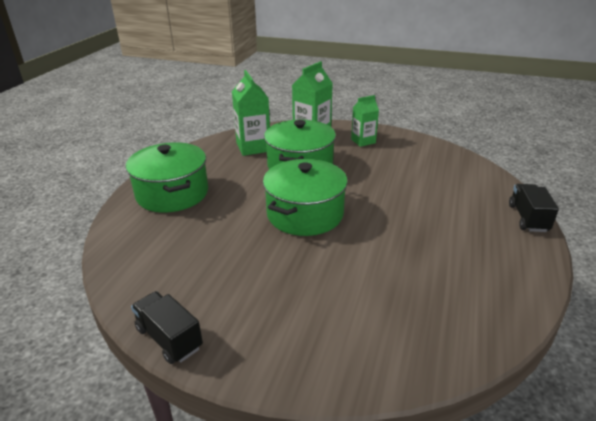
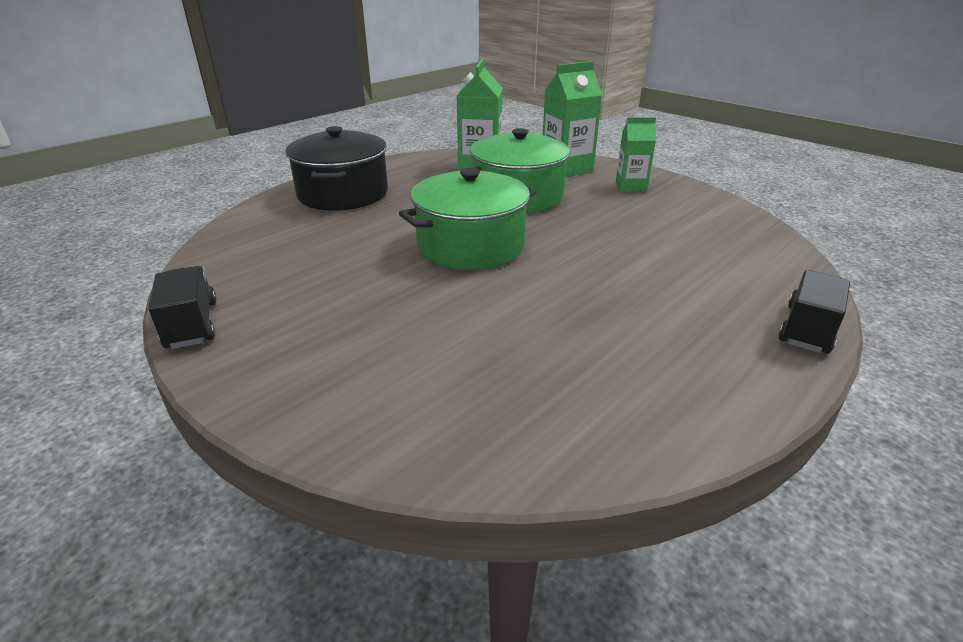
camera: 25 degrees right, 0 degrees up
green pot [126,142,208,213] -> black pot [285,126,388,211]

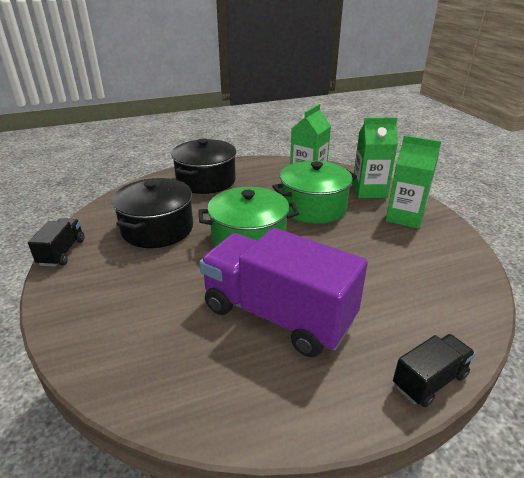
camera: 25 degrees right, 0 degrees up
green carton [616,117,656,192] -> green carton [386,135,442,229], size x1.56
none -> black pot [112,178,193,248]
none -> purple truck [199,228,368,357]

